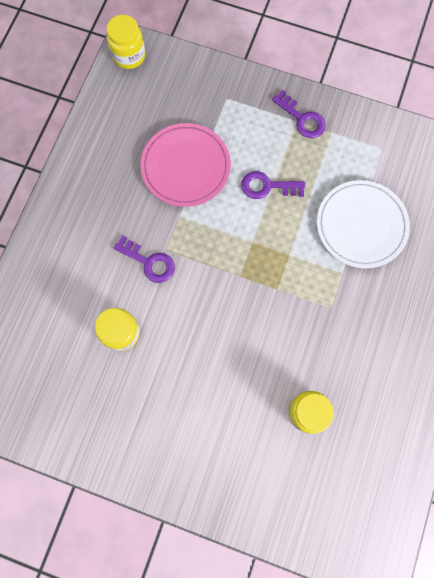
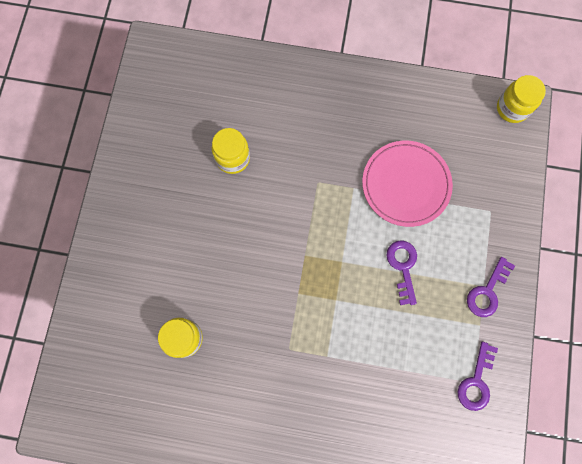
camera: 80 degrees right, 0 degrees up
purple key [114,235,175,283] -> purple key moved to [458,342,498,411]
white plate [317,180,410,268] -> none

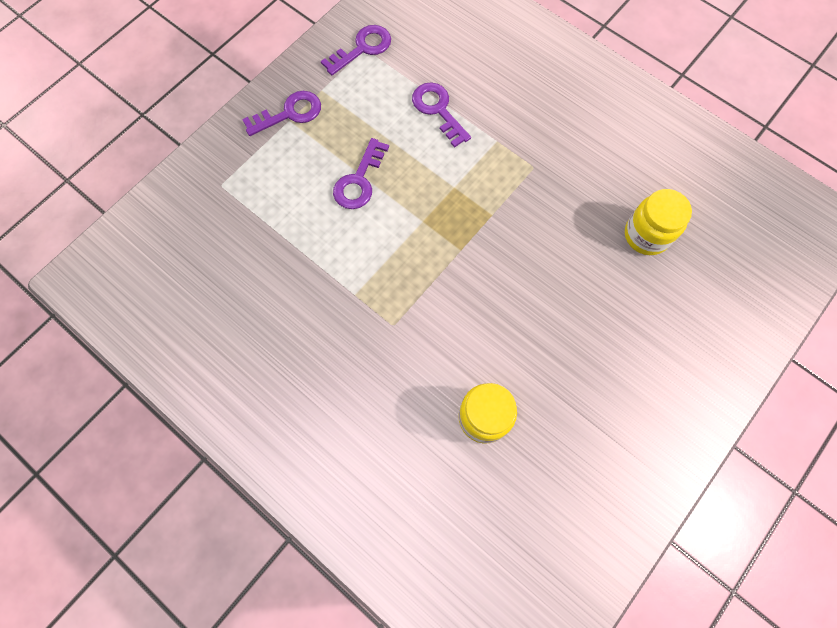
camera: 150 degrees left, 5 degrees down
pink plate [362,141,453,227] -> none
yellow jar [497,75,546,123] -> none
none -> purple key [412,82,471,148]

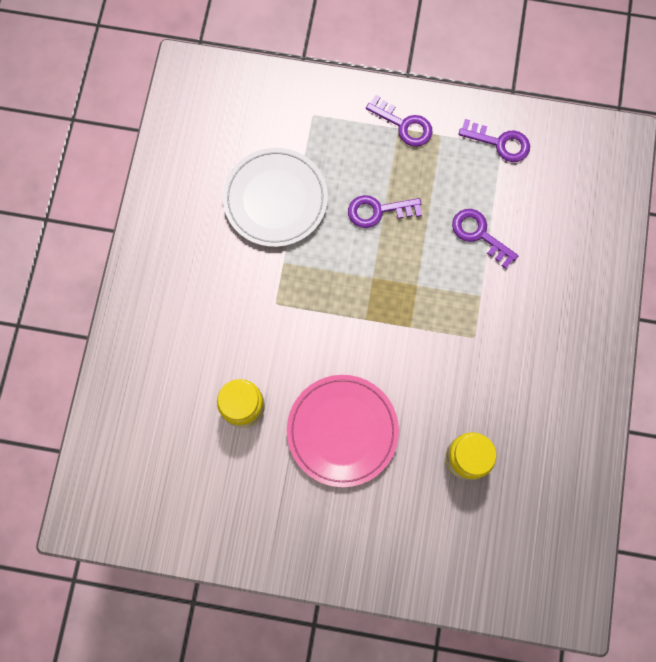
camera: 60 degrees right, 5 degrees up
purple key [412,82,471,148] -> purple key turned 75 degrees counterclockwise [452,209,518,269]
none -> white plate [223,148,328,247]
none -> pink plate [287,375,399,487]

